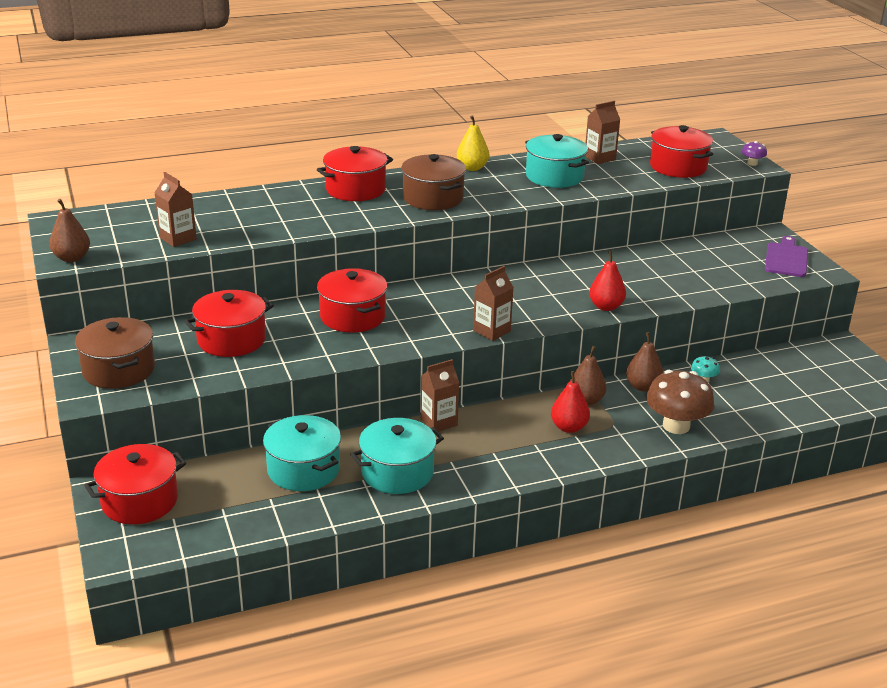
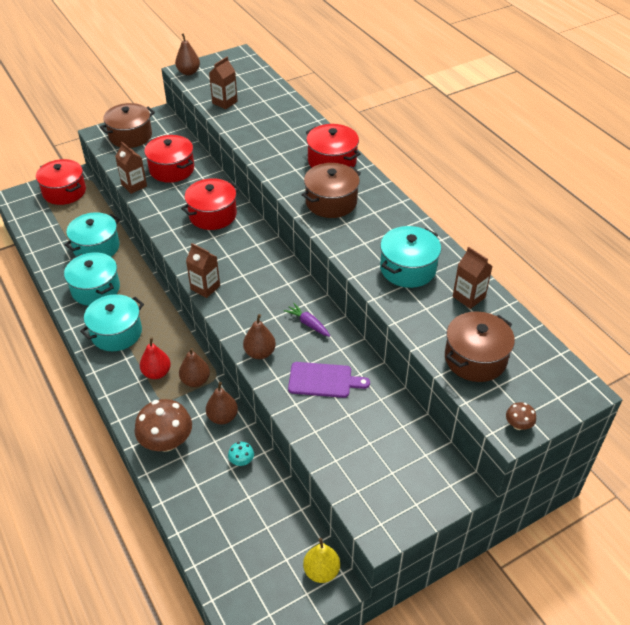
camera: 80 degrees right, 15 degrees up
brown carton [421,359,459,432] -> brown carton moved to [115,142,147,194]
yellow pear [457,115,489,171] -> yellow pear moved to [303,538,340,583]
red pear [589,251,626,311] -> brown pear [243,314,276,359]
red pot [650,125,713,178] -> brown pot [445,311,515,382]
purple mushroom [741,141,767,166] -> brown mushroom [506,402,536,430]
purple cutting board [765,236,808,277] -> purple cutting board moved to [288,362,370,398]
none -> turquoise pot [80,294,144,351]
none -> purple carrot [284,303,330,337]

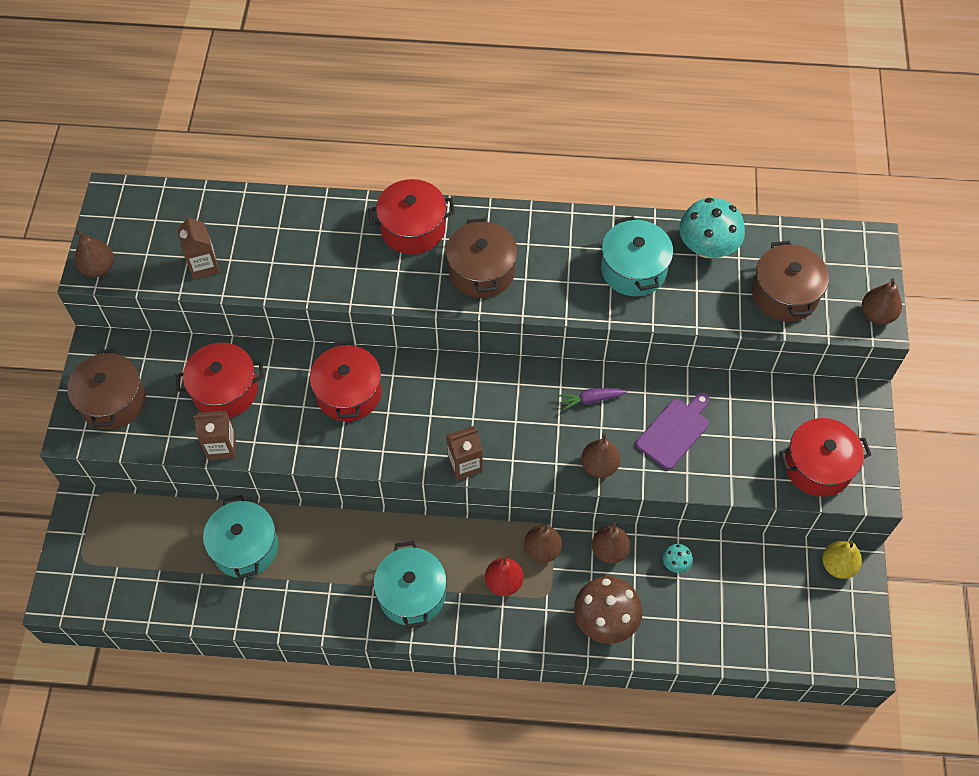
camera: 55 degrees left, 15 degrees up
red pot [36,159,86,205] -> red pot moved to [779,418,871,497]
turquoise pot [64,252,120,306] -> none
brown carton [453,247,492,309] -> turquoise mushroom [679,198,745,258]
brown mushroom [506,402,536,430] -> brown pear [862,278,902,325]

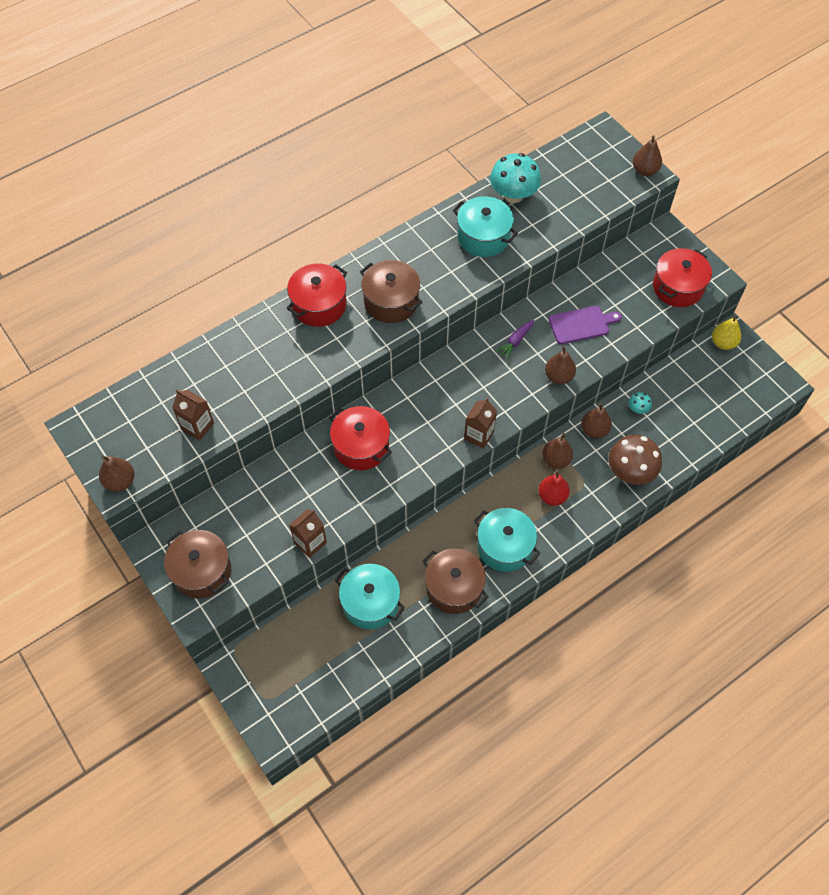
camera: 40 degrees left, 0 degrees up
red pot [176,343,264,418] -> none
purple cutting board [636,393,710,470] -> purple cutting board turned 75 degrees clockwise [549,306,622,344]
brown pot [752,240,829,322] -> brown pot moved to [423,549,489,614]

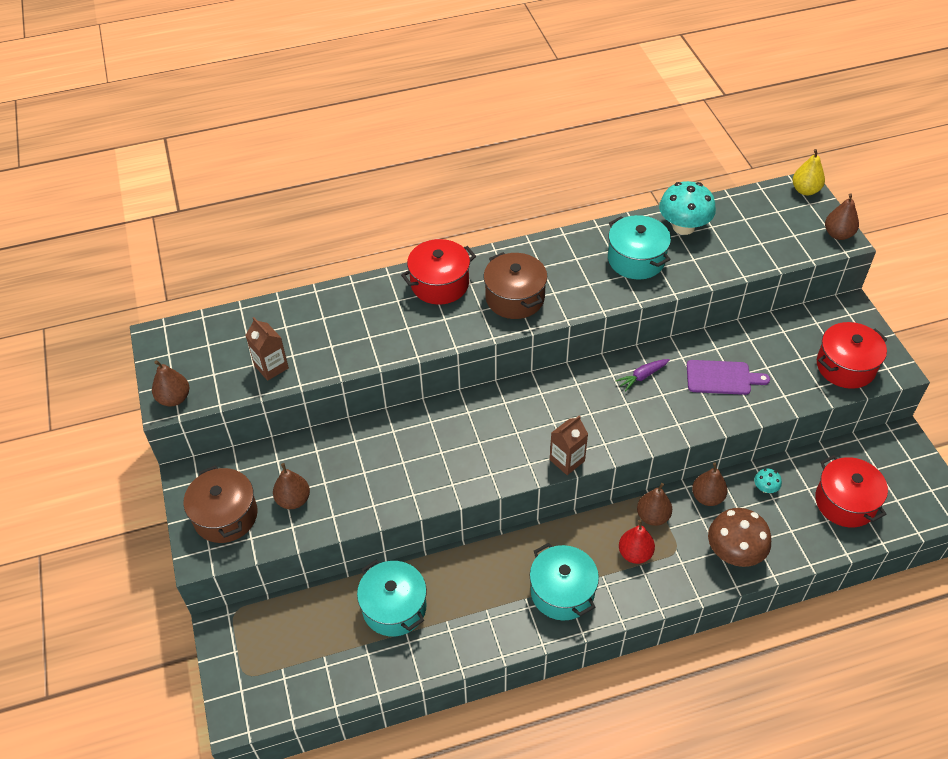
camera: 20 degrees right, 10 degrees down
brown carton [289,509,327,558] -> none
red pot [329,406,392,470] -> red pot moved to [815,455,888,527]
brown pot [423,549,489,614] -> none
brown pear [545,346,576,384] -> brown pear moved to [273,463,310,509]
yellow pear [712,316,741,350] -> yellow pear moved to [792,149,825,195]

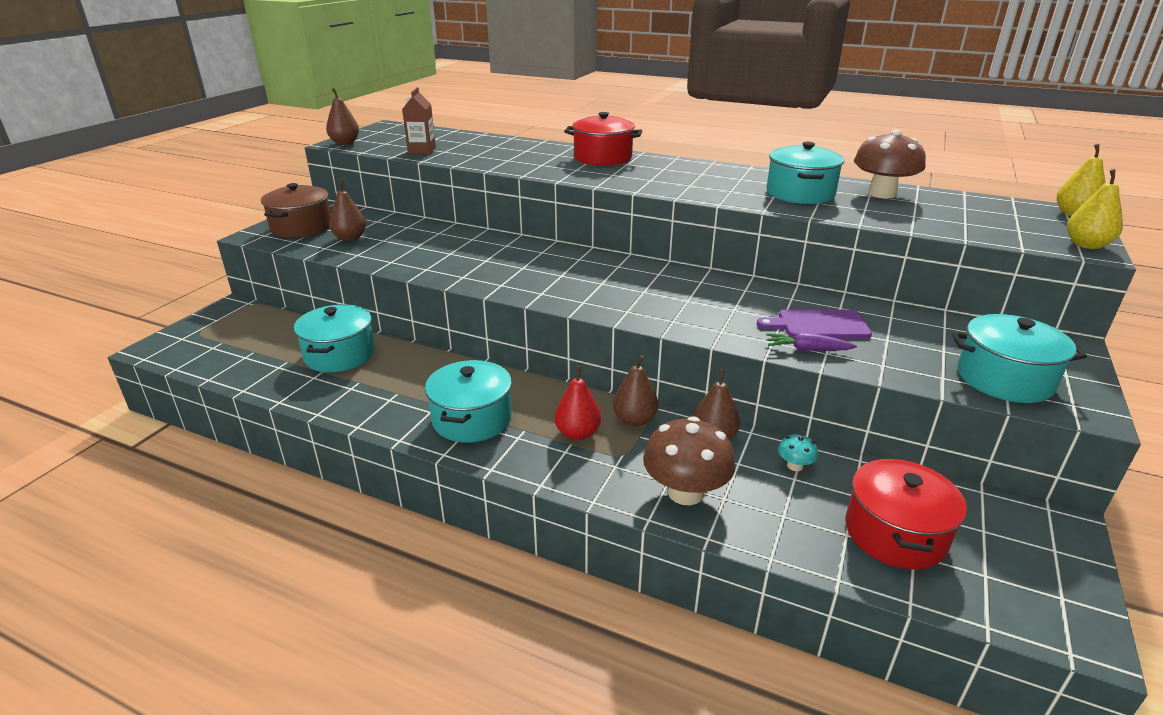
camera: 40 degrees right, 20 degrees down
brown pot [484,252,548,319] -> none
brown carton [550,415,588,475] -> none
purple carrot [615,359,670,391] -> purple carrot moved to [766,333,857,351]
turquoise mushroom [659,181,716,235] -> brown mushroom [854,130,926,198]
purple cutting board [687,360,770,395] -> purple cutting board turned 135 degrees clockwise [757,309,872,339]
red pot [817,322,887,389] -> turquoise pot [952,314,1087,403]
brown pear [825,193,859,240] -> yellow pear [1067,169,1123,249]

